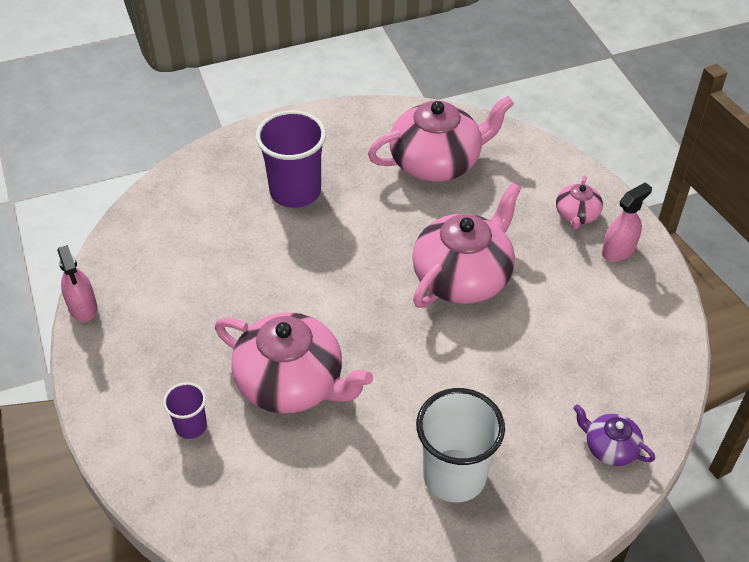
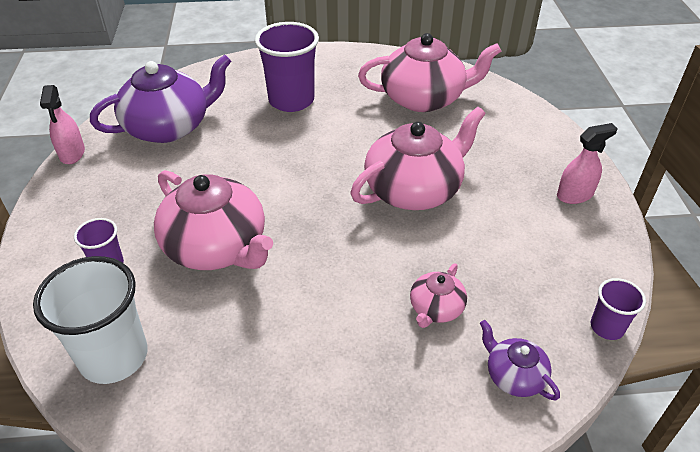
camera: 15 degrees right, 5 degrees down
white cup [416,388,505,502] -> white cup moved to [33,256,148,384]
pink teapot [556,175,603,229] -> pink teapot moved to [410,263,467,328]
none -> purple teapot [90,55,231,143]
none -> purple cup [591,278,646,340]

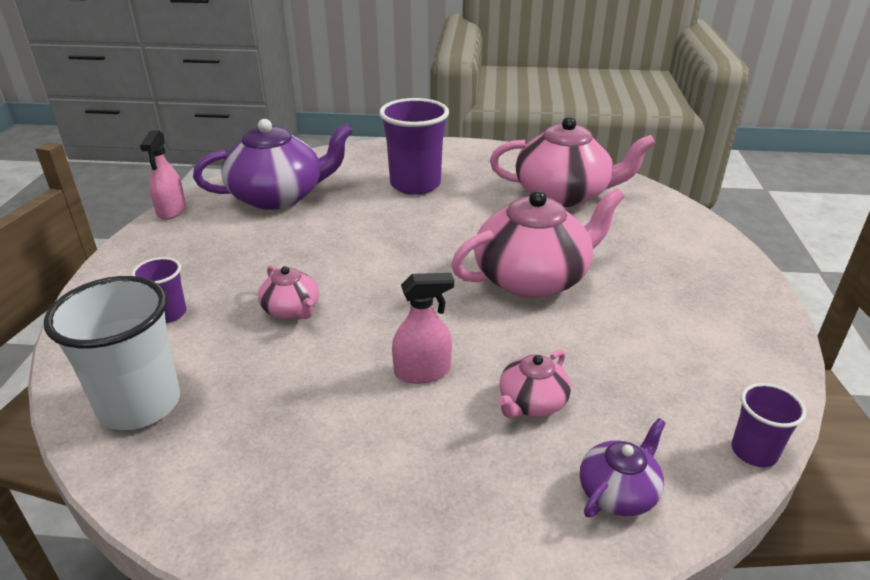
camera: 10 degrees right, 10 degrees down
pink teapot [154,170,273,270] -> pink teapot [258,265,319,319], size x0.49
purple teapot [480,320,560,400] -> purple teapot turned 75 degrees clockwise [580,418,666,517]
pink spray bottle [557,123,618,204] -> pink spray bottle moved to [392,273,454,384]

